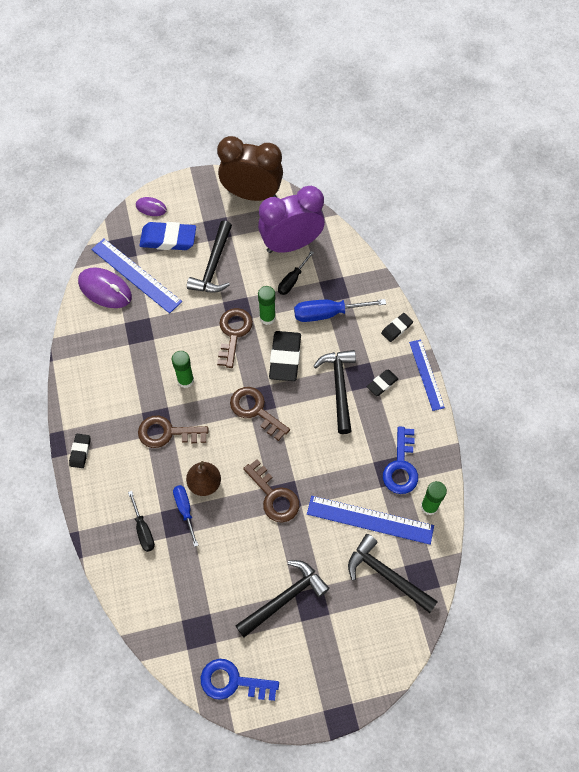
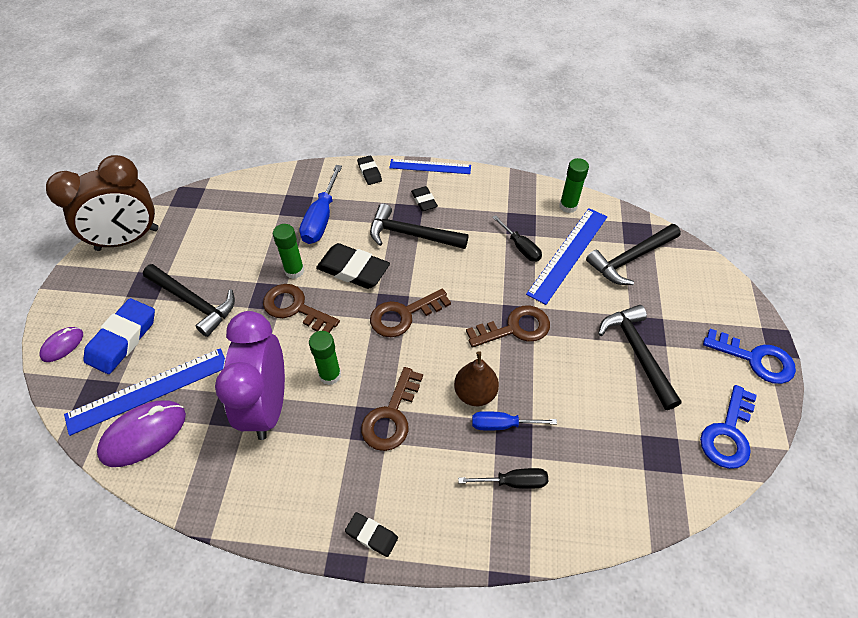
camera: 70 degrees left, 10 degrees down
brown clock [217,136,283,201] -> brown clock turned 150 degrees counterclockwise [46,155,159,251]
purple clock [258,186,325,253] -> purple clock moved to [215,311,285,440]
black screwdriver [278,251,314,295] -> black screwdriver moved to [492,215,542,262]
blue key [383,427,418,494] -> blue key moved to [703,329,796,384]

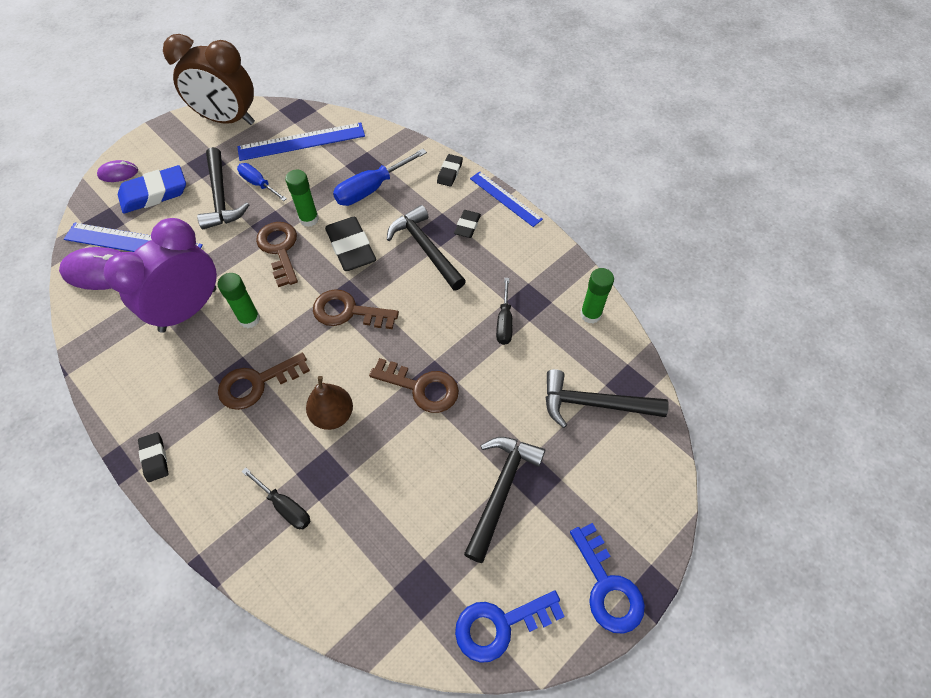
camera: 40 degrees right, 5 degrees up
blue screwdriver [472,411,557,431] -> blue screwdriver moved to [237,163,287,201]
blue ruler [526,208,607,305] -> blue ruler moved to [237,122,365,161]

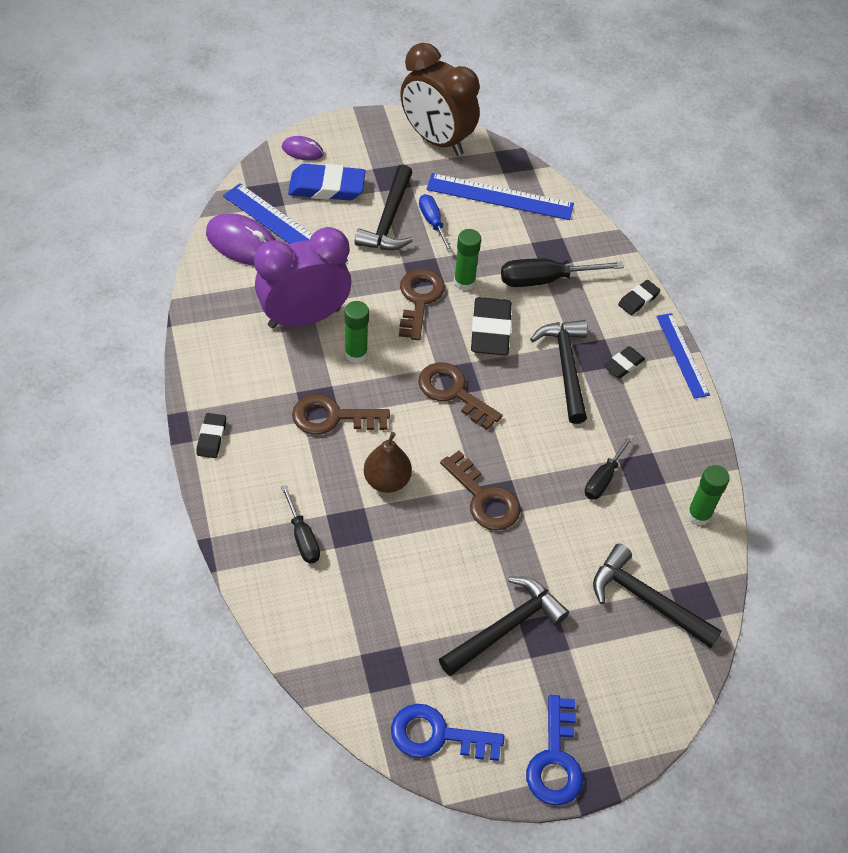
camera: 25 degrees right, 5 degrees down
blue screwdriver [333,149,427,206] -> black screwdriver [501,258,624,287]

